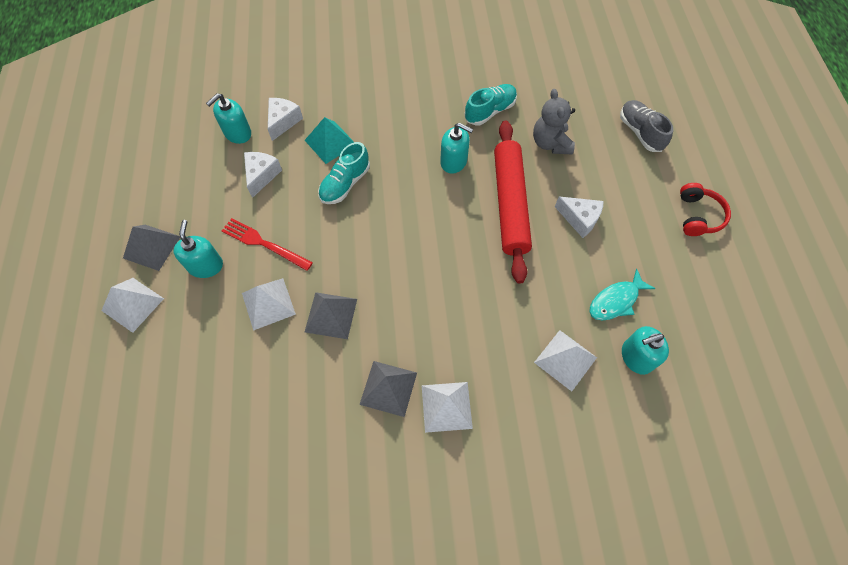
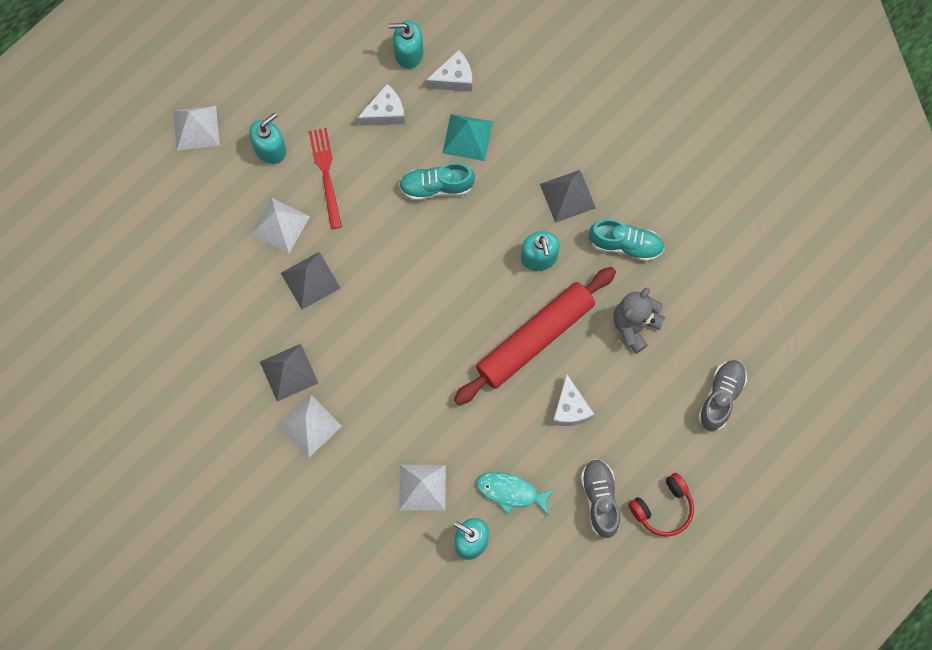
camera: 50 degrees right, 10 degrees up
grey pyramid [123,225,180,271] -> grey pyramid moved to [540,170,596,223]
none -> grey shoe [581,459,620,538]

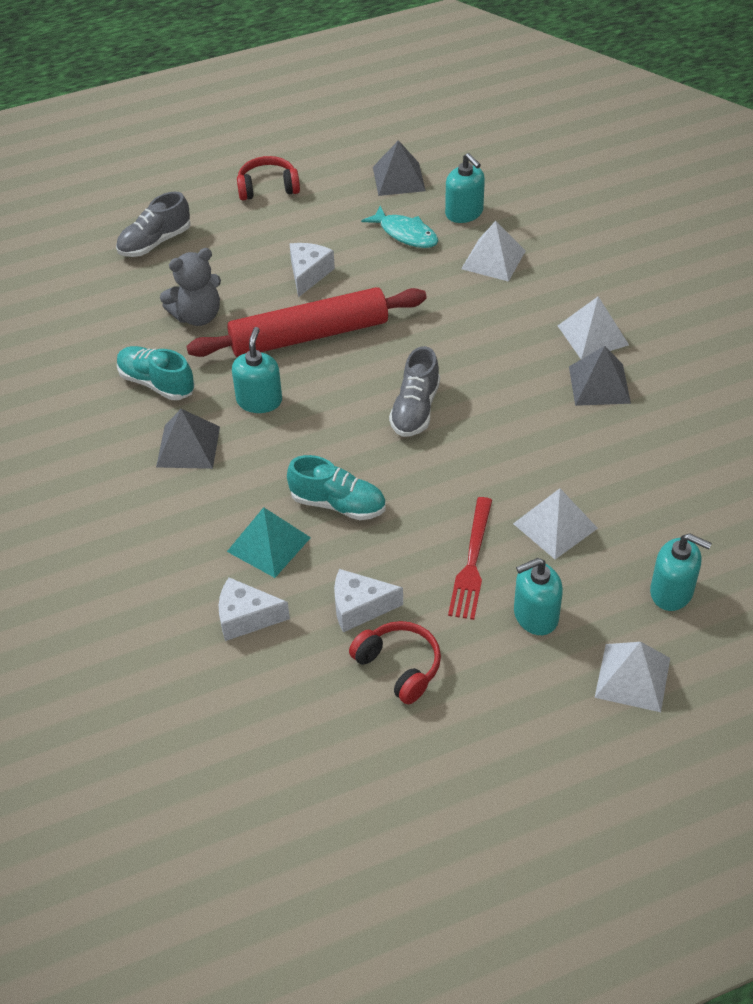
camera: 155 degrees left, 25 degrees down
grey pyramid [281,252,340,309] -> grey pyramid moved to [373,140,426,196]
turquoise soap dispenser [389,21,423,69] -> turquoise soap dispenser moved to [650,533,712,611]
grey shoe [581,459,620,538] -> grey shoe moved to [389,346,440,437]
none -> red headphones [349,621,441,704]

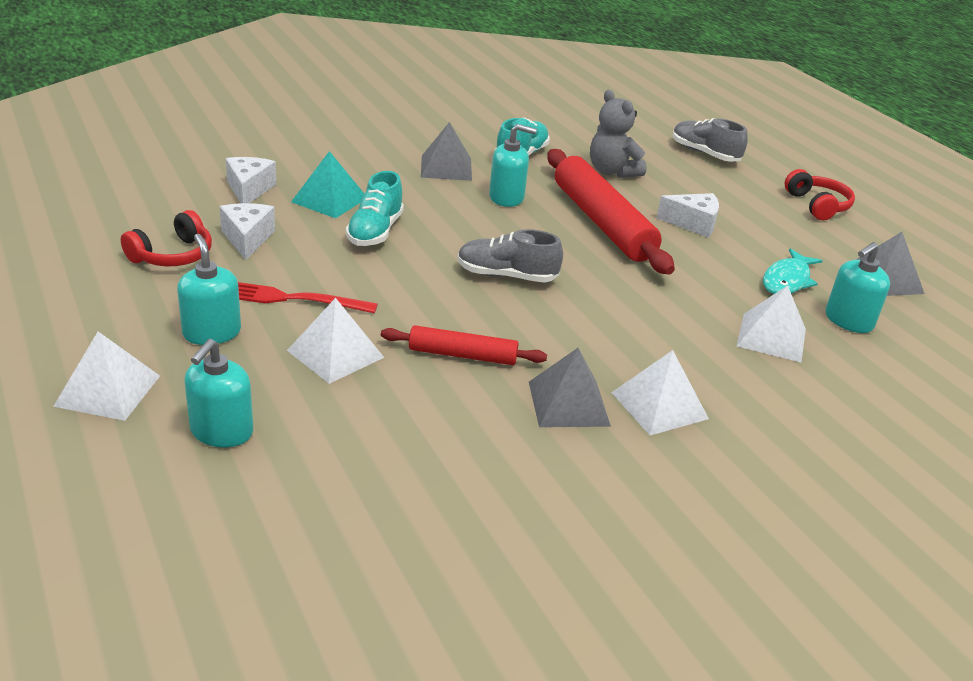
camera: 80 degrees right, 15 degrees down
none -> red rolling pin [381,325,547,365]

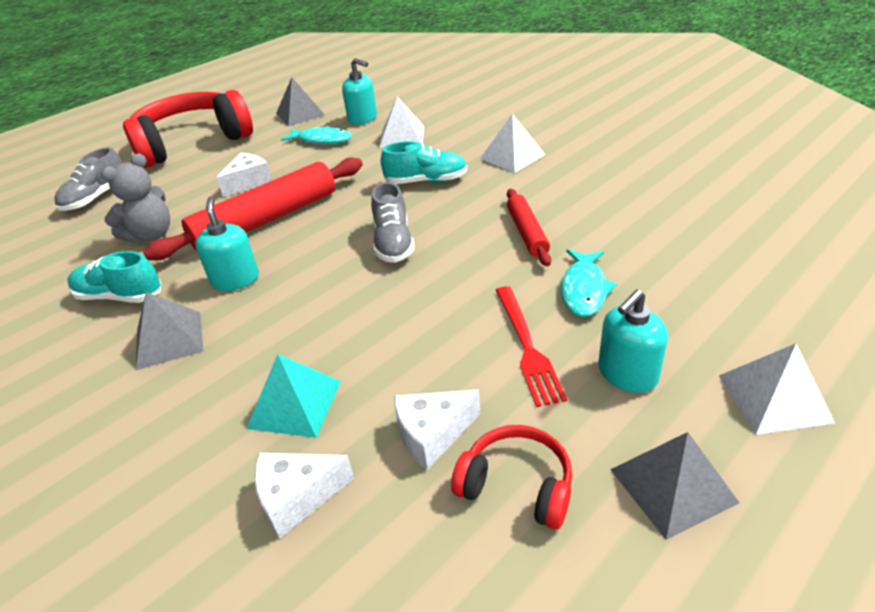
camera: 100 degrees left, 5 degrees up
turquoise soap dispenser [184,339,254,447] -> none
white pyramid [287,298,384,384] -> turquoise fish [561,249,617,317]
turquoise shoe [346,171,404,246] -> turquoise shoe moved to [381,141,467,184]
grey pyramid [529,348,611,427] -> grey pyramid moved to [610,432,740,540]
white cheese [657,193,719,238] -> white cheese turned 45 degrees clockwise [216,153,272,197]
red headphones [784,169,855,220] -> red headphones [123,90,253,168], size x2.13

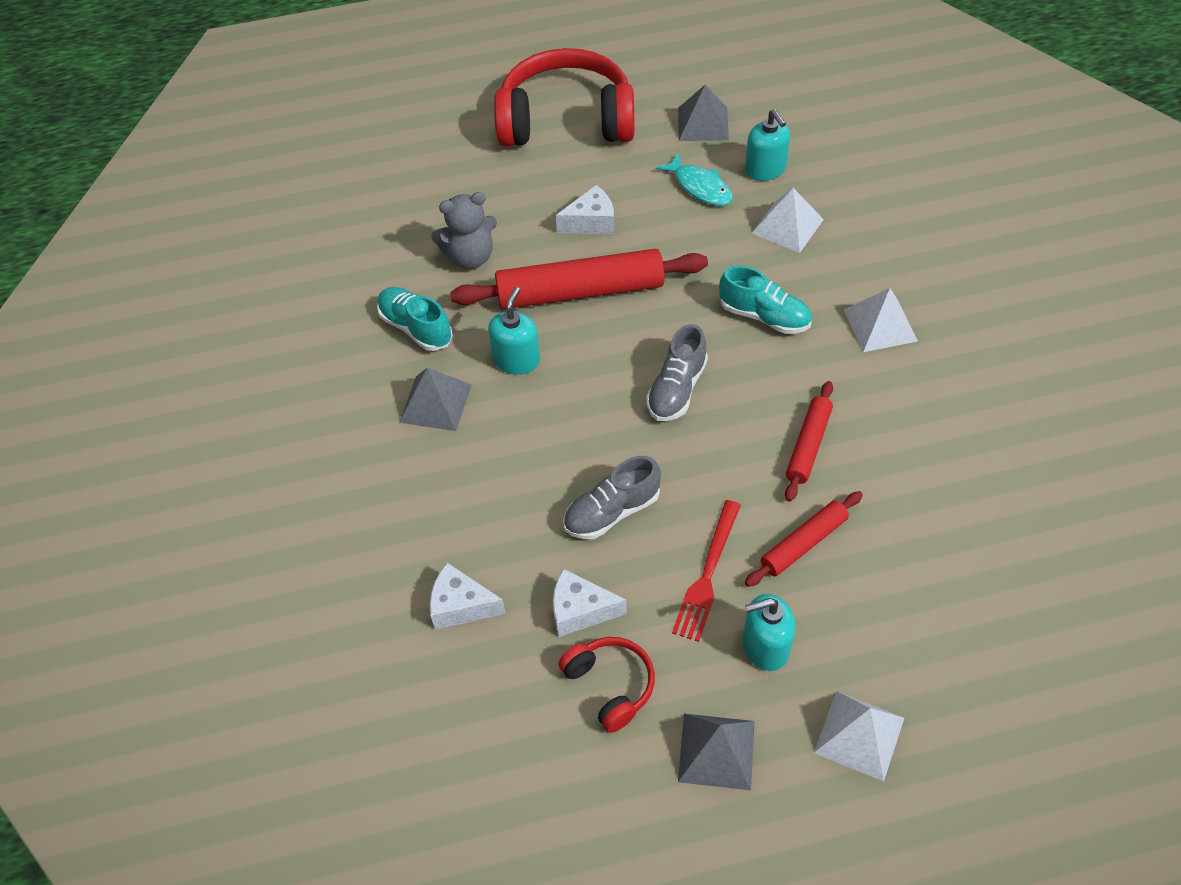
camera: 30 degrees right, 15 degrees up
grey shoe [54,147,122,211] -> grey shoe moved to [563,456,661,539]
turquoise pyramid [246,354,341,438] -> none
turquoise fish [561,249,617,317] -> red rolling pin [745,491,863,587]

